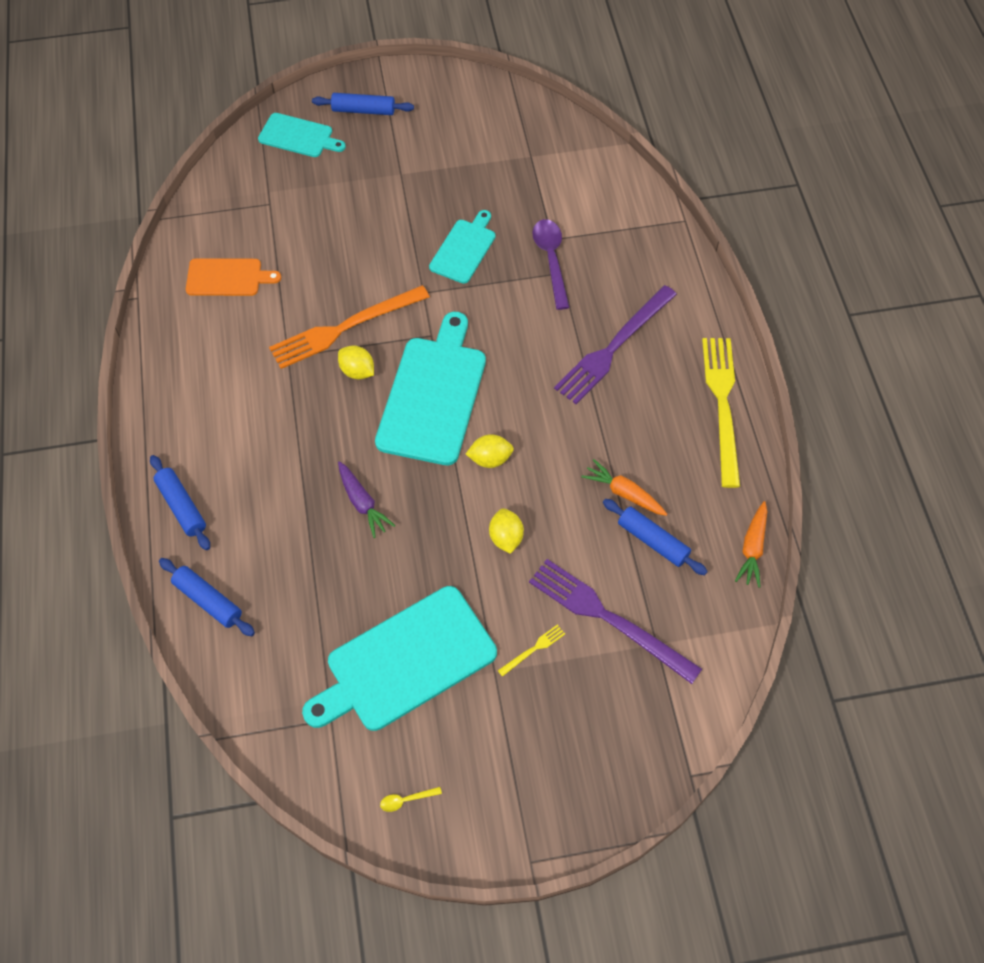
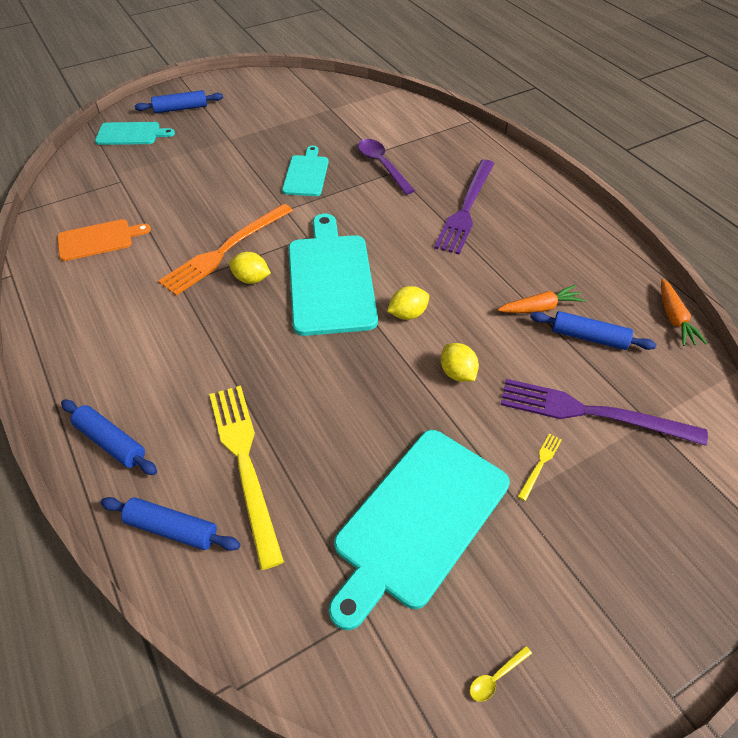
camera: 20 degrees left, 10 degrees down
purple carrot [338,461,395,538] -> none
orange carrot [581,459,667,516] -> orange carrot turned 150 degrees clockwise [498,285,586,313]
yellow fork [702,338,740,488] -> yellow fork moved to [209,386,284,570]

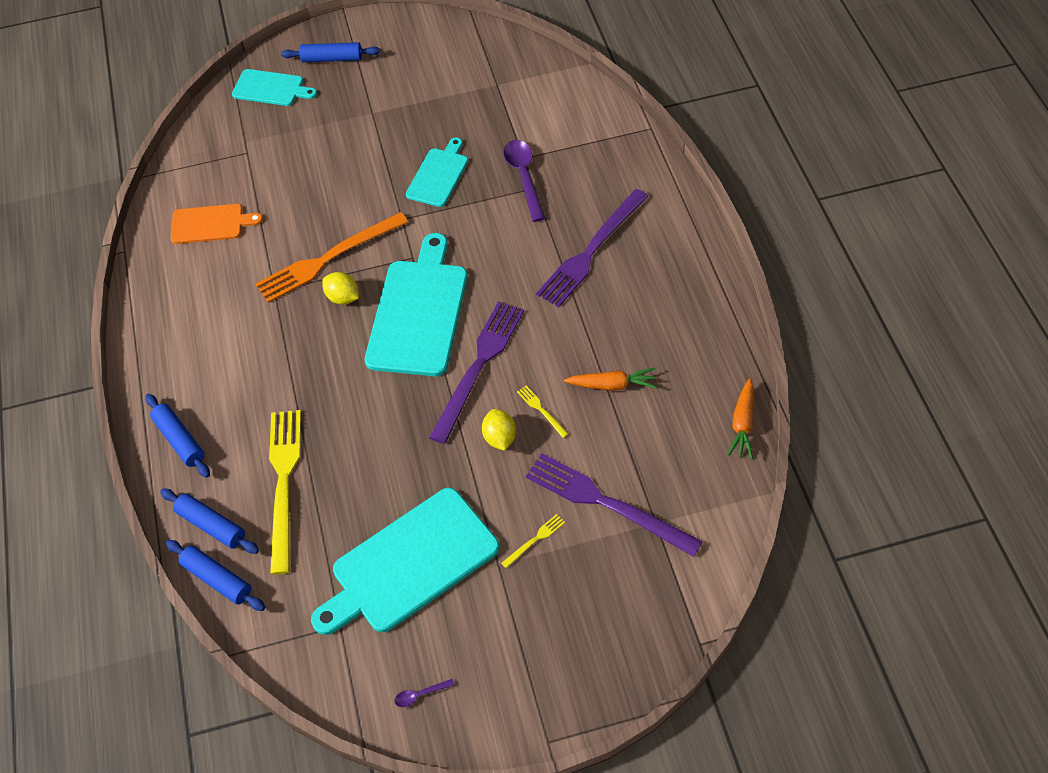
camera: 20 degrees right, 5 degrees up
yellow lemon [387,286,429,320] -> purple fork [429,301,524,444]
yellow spoon [470,646,532,702] -> purple spoon [394,679,455,707]
blue rolling pin [530,311,657,350] -> blue rolling pin moved to [166,540,265,611]
none -> yellow fork [517,386,568,438]

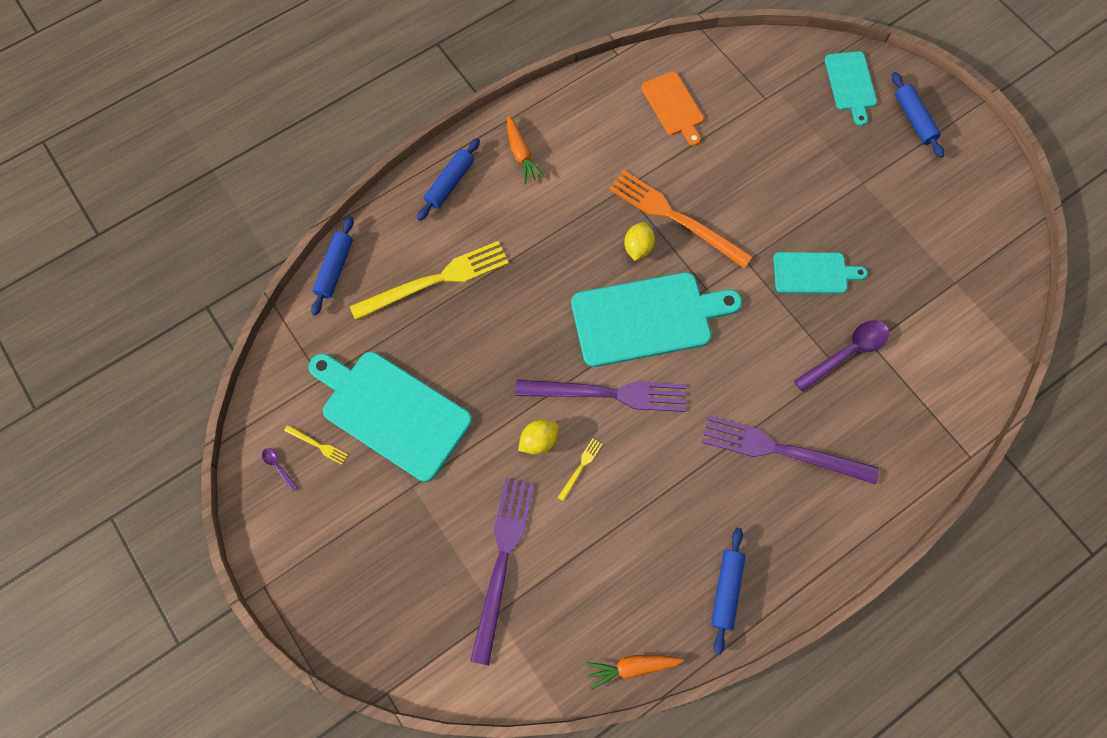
camera: 65 degrees right, 15 degrees up
blue rolling pin [160,489,259,554] -> blue rolling pin moved to [711,528,746,655]
yellow fork [501,514,565,568] -> yellow fork moved to [284,425,348,465]
orange carrot [564,368,657,391] -> orange carrot moved to [507,116,544,184]

